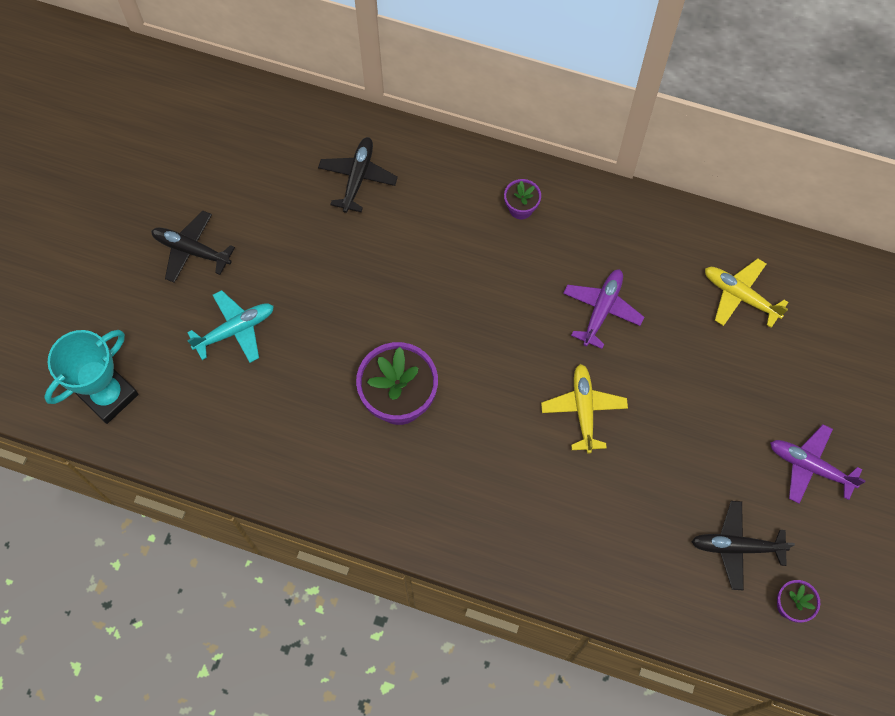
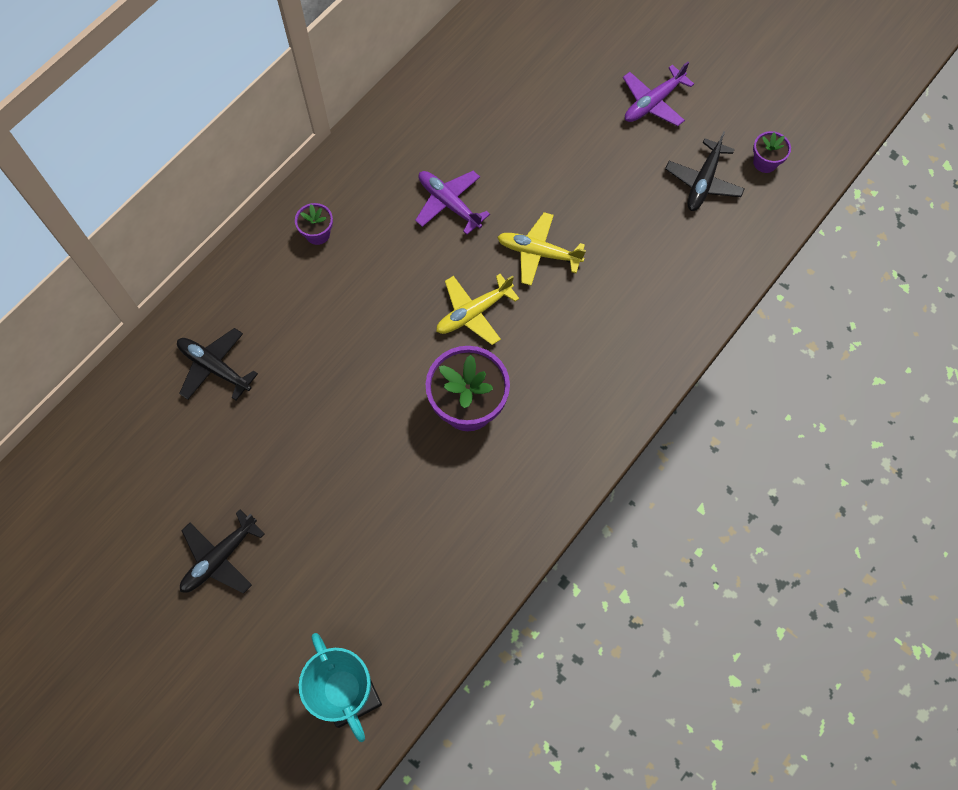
camera: 70 degrees left, 0 degrees up
turquoise plane [187,290,274,363] -> none
yellow plane [705,259,789,328] -> yellow plane moved to [436,274,519,345]

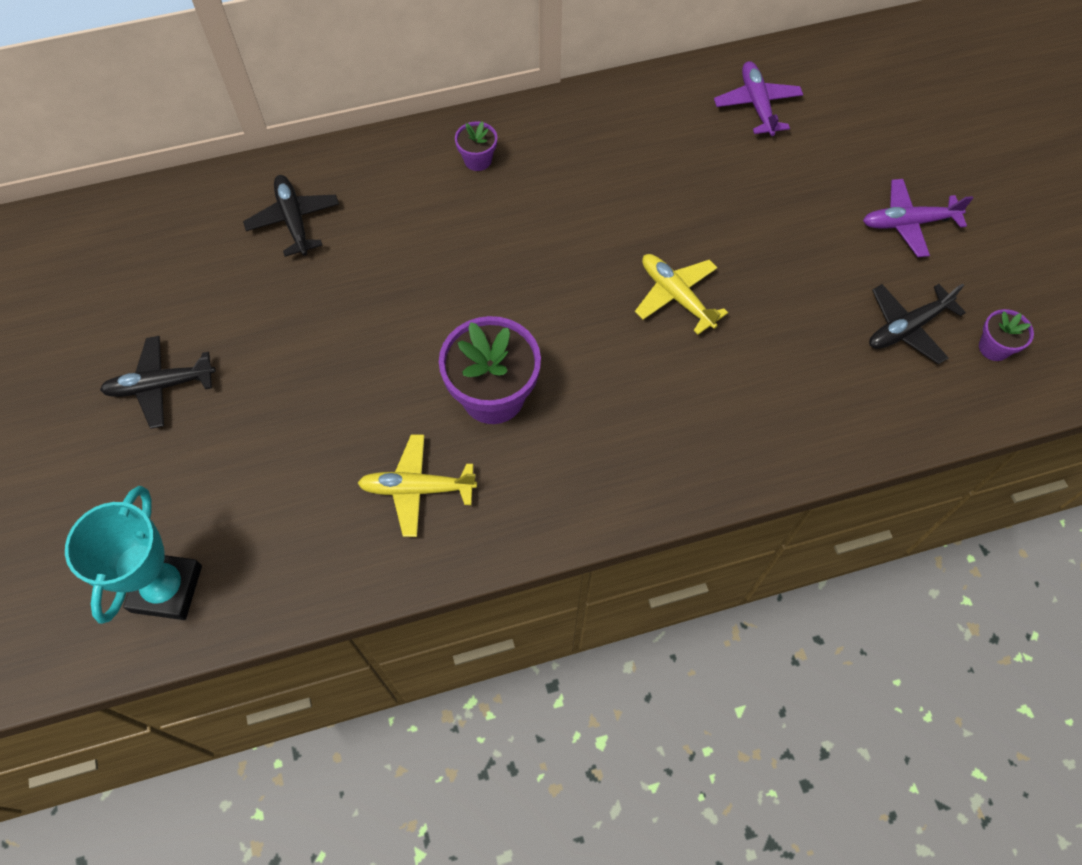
camera: 35 degrees right, 5 degrees down
purple plane [415,171,490,235] -> purple plane moved to [714,61,803,136]
yellow plane [436,274,519,345] -> yellow plane moved to [358,434,477,537]

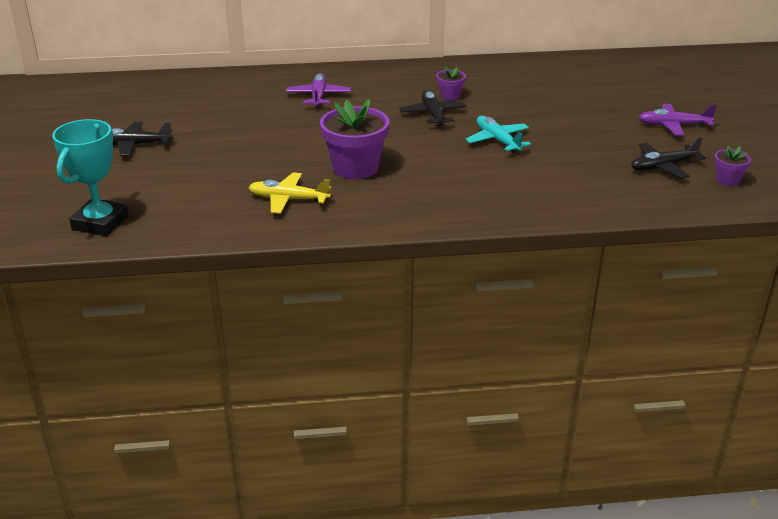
camera: 10 degrees right, 30 degrees down
black plane [243,175,339,257] -> black plane moved to [399,90,466,127]
purple flower pot [455,121,497,171] -> purple flower pot moved to [436,66,466,101]
yellow plane [635,254,728,335] -> turquoise plane [465,116,531,153]
purple plane [714,61,803,136] -> purple plane moved to [286,73,351,108]

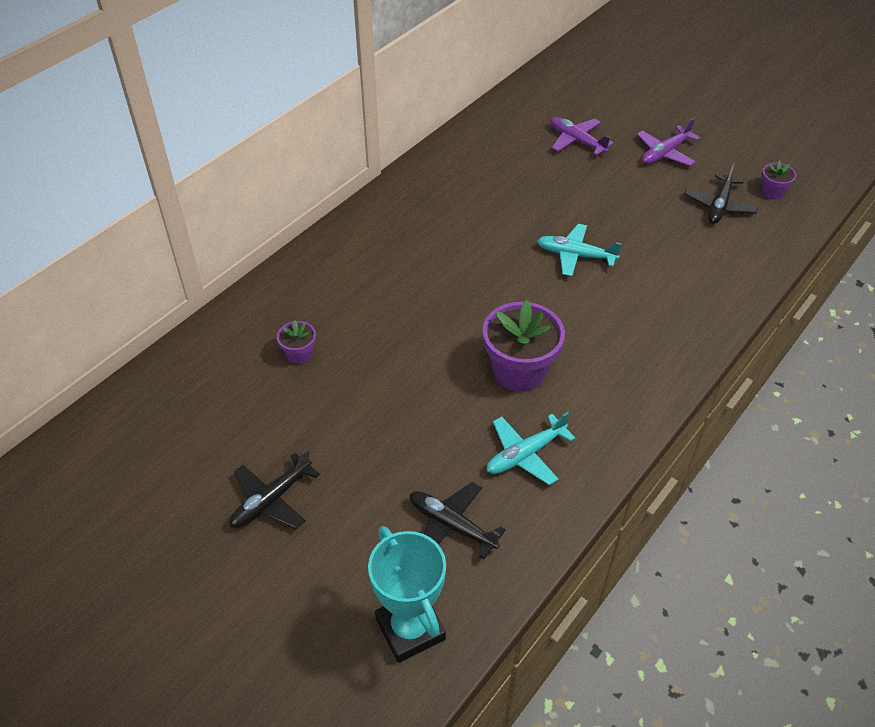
camera: 45 degrees left, 15 degrees up
yellow plane [248,172,331,214] -> turquoise plane [487,412,575,485]
purple plane [286,73,351,108] -> purple plane moved to [550,117,614,155]
black plane [399,90,466,127] -> black plane moved to [410,482,506,559]
purple flower pot [436,66,466,101] -> purple flower pot moved to [277,320,316,364]

